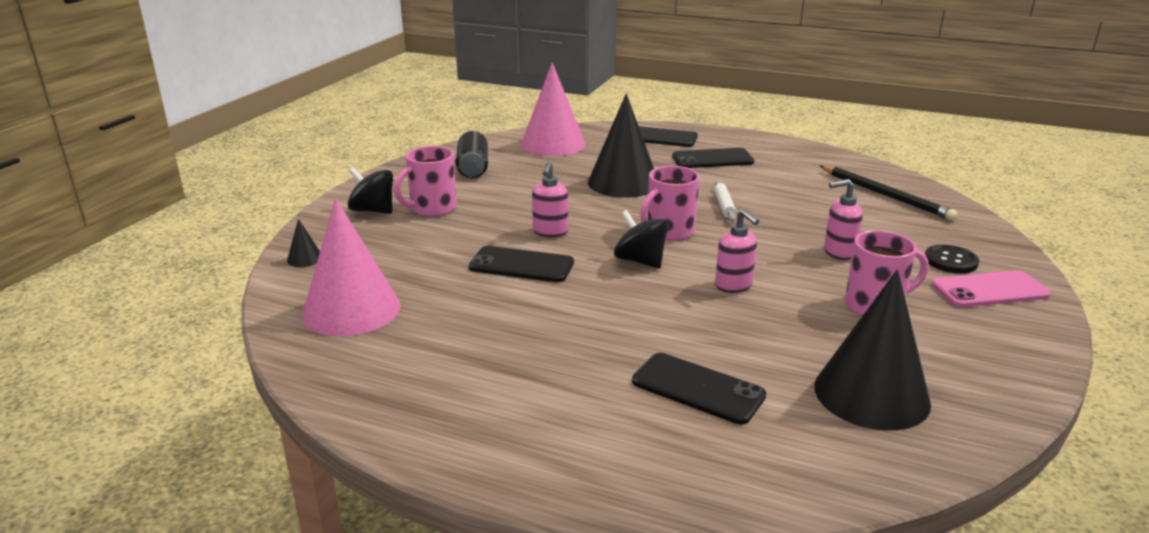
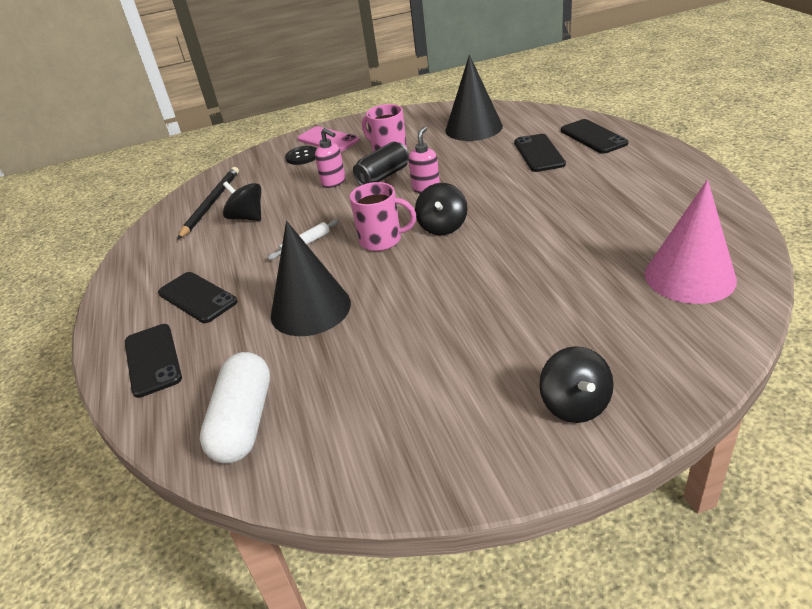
camera: 125 degrees left, 10 degrees up
black cone [287,219,320,267] -> none
pink mug [394,146,457,216] -> none
black can [456,131,488,178] -> black can moved to [353,142,409,185]
black phone [469,246,574,282] -> black phone moved to [561,119,628,154]
pink cone [521,62,586,156] -> white capsule [200,352,270,464]
pink soap dispenser [532,162,568,237] -> none
none -> black spinning top [223,181,261,221]

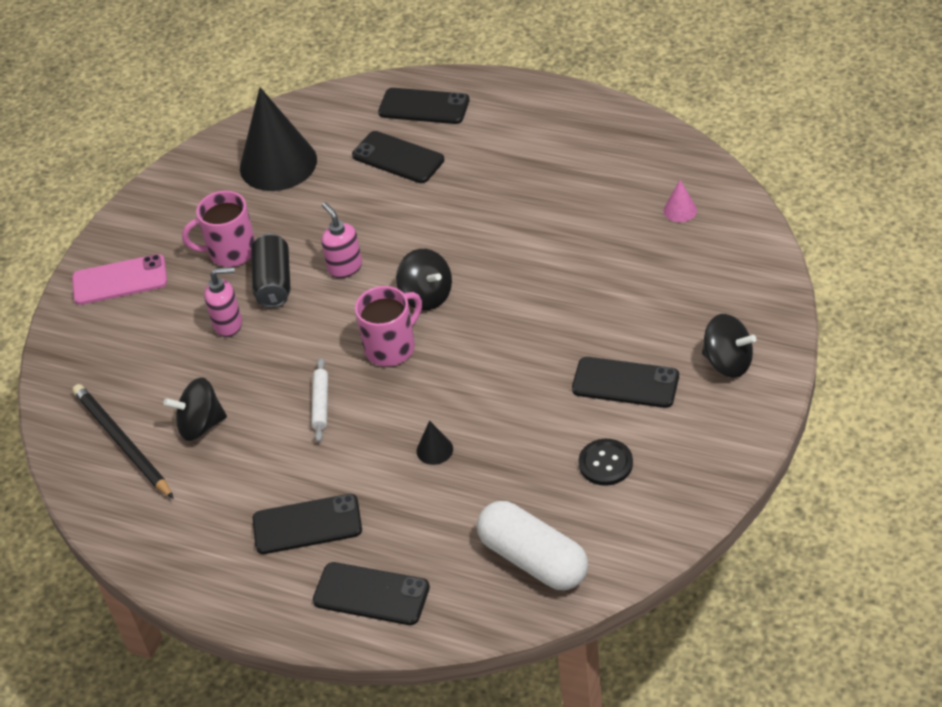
camera: 50 degrees left, 10 degrees up
black cone [271,221,351,336] -> black cone [417,420,453,465], size x0.40
black button [285,146,317,165] -> black button moved to [578,439,633,486]
pink cone [645,180,737,304] -> pink cone [664,180,697,222], size x0.40
none -> black phone [572,357,679,408]

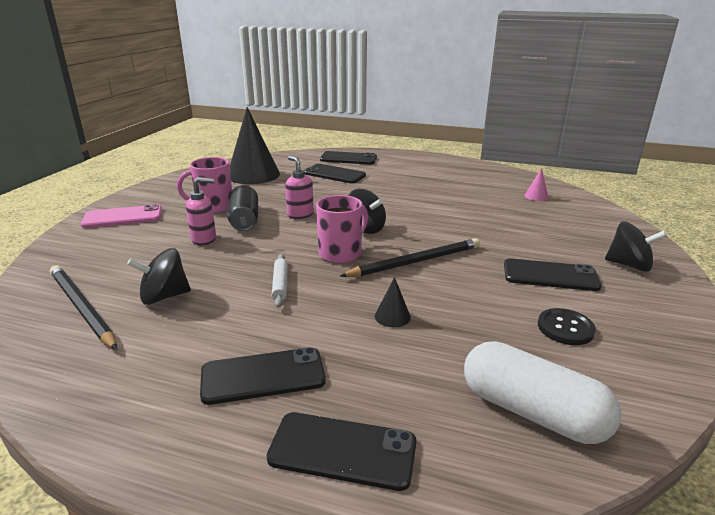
camera: 10 degrees left, 20 degrees down
none -> black pencil [340,238,480,277]

